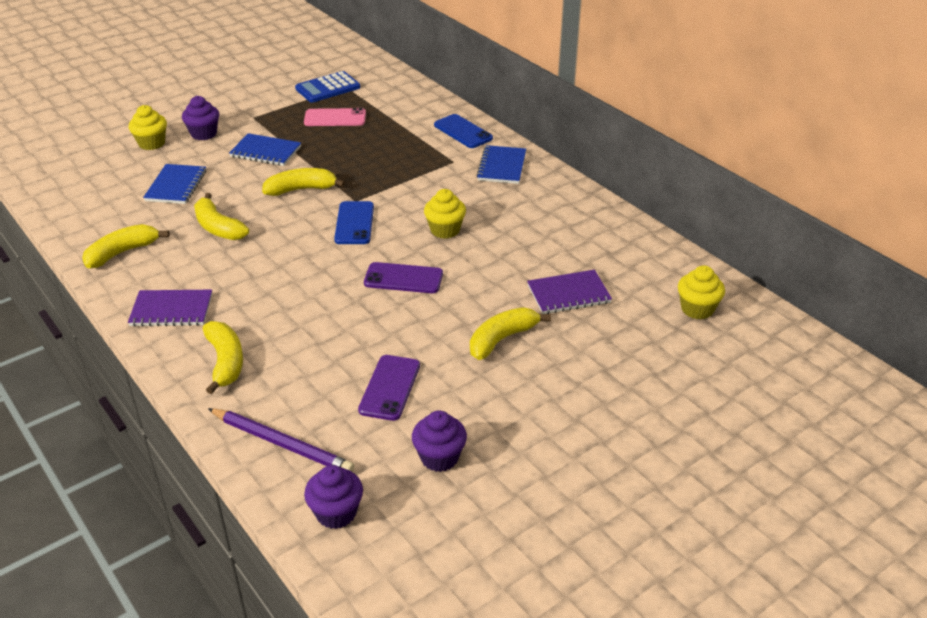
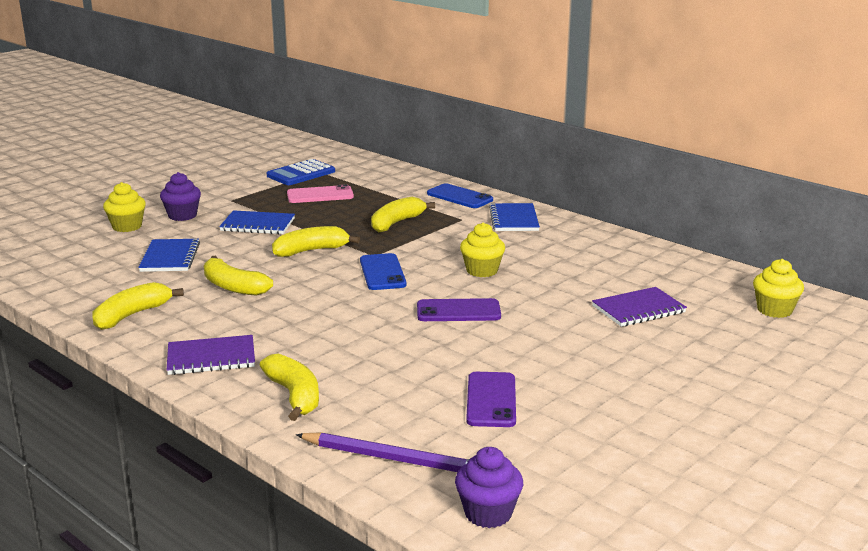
camera: 10 degrees left, 15 degrees down
purple cupcake [412,411,467,472] -> none
yellow banana [470,307,551,360] -> yellow banana moved to [371,197,435,232]

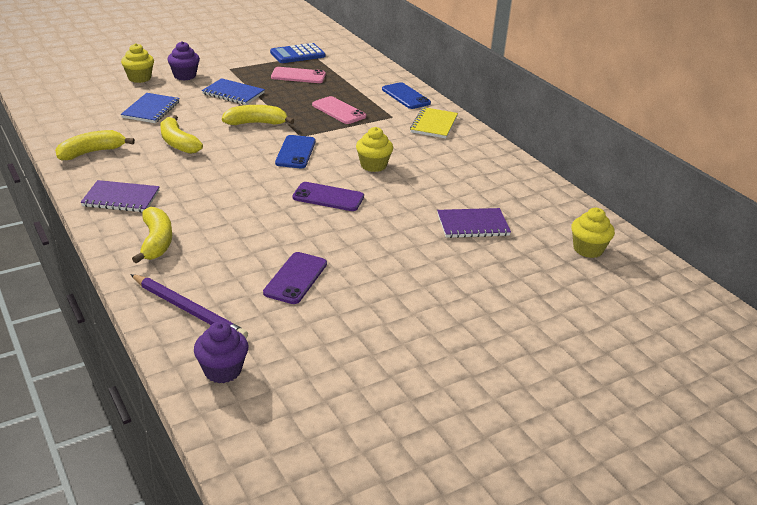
camera: 15 degrees right, 10 degrees up
yellow banana [371,197,435,232] -> pink phone [312,96,366,124]
blue notebook [489,203,540,231] -> yellow notebook [410,107,458,139]

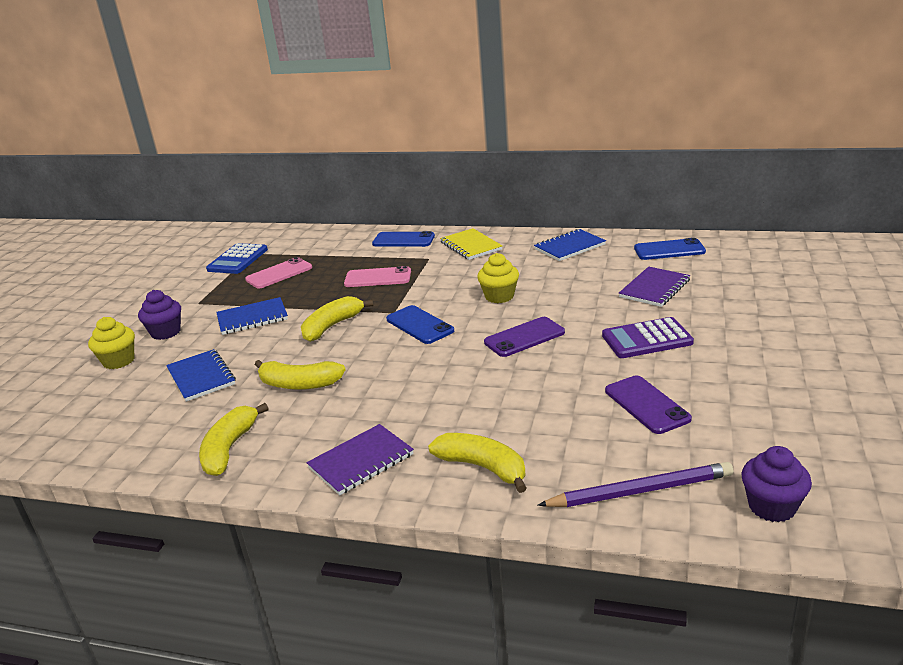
camera: 40 degrees left, 5 degrees down
yellow cupcake [571,208,615,258] -> none
none -> blue notebook [534,229,606,261]
none -> purple calculator [602,317,694,358]
none -> blue phone [634,238,706,260]

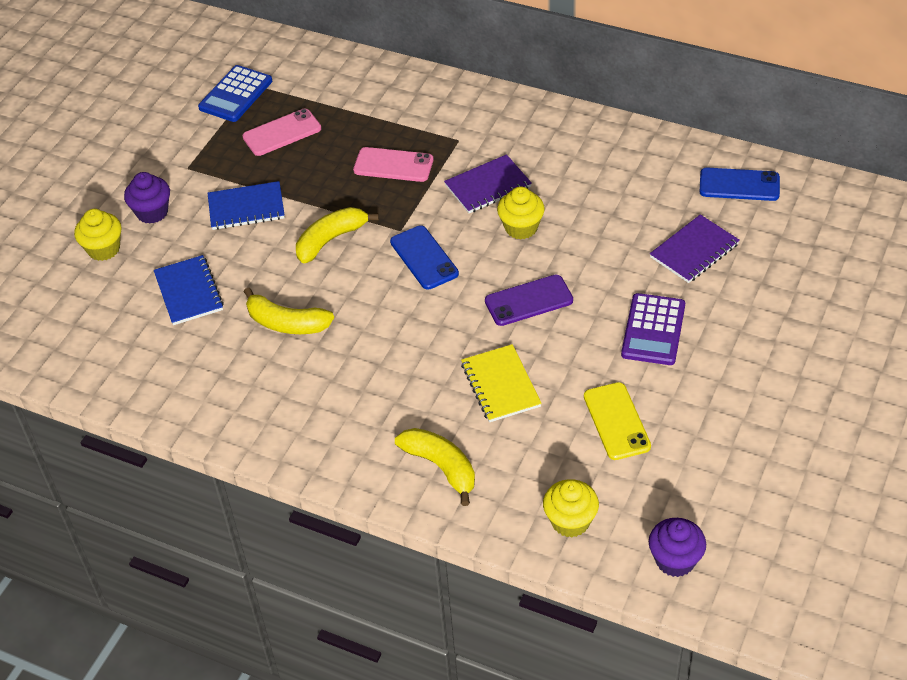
camera: 10 degrees right, 20 degrees up
yellow banana [199,403,269,476] -> none
purple notebook [306,424,414,495] -> purple notebook moved to [444,154,532,213]
blue phone [372,231,435,247] -> none
yellow notebook [440,228,502,260] -> yellow notebook moved to [461,344,542,422]
blue notebook [534,229,606,261] -> none
purple pencil [538,462,733,507] -> yellow cupcake [543,479,599,537]
purple calculator [602,317,694,358] -> purple calculator turned 75 degrees counterclockwise [621,293,685,365]
purple phone [605,376,692,434] -> yellow phone [584,382,651,460]

